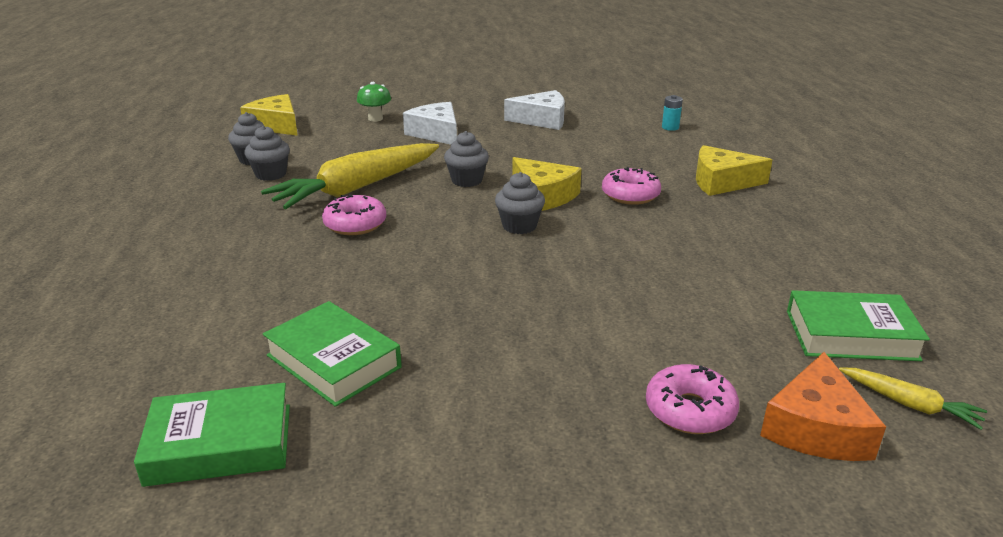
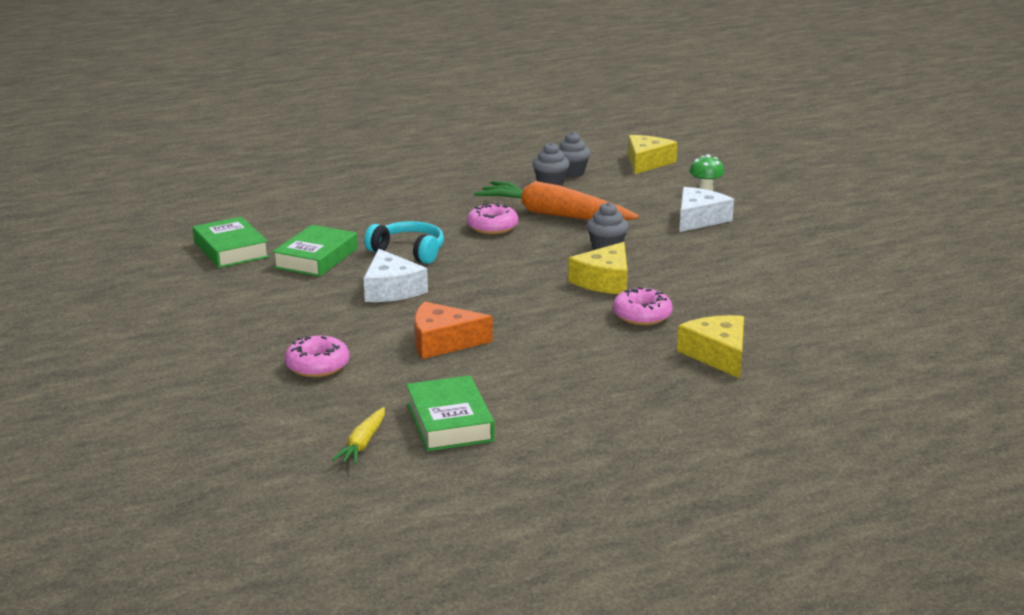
camera: 70 degrees right, 5 degrees down
yellow carrot [261,143,439,209] -> orange carrot [474,181,639,220]
grey cupcake [495,172,545,234] -> none
white cheese [504,90,565,130] -> white cheese moved to [364,249,428,302]
turquoise battery [662,95,683,131] -> none
orange cheese [760,352,886,461] -> orange cheese moved to [414,302,493,359]
none -> turquoise headphones [364,221,444,264]

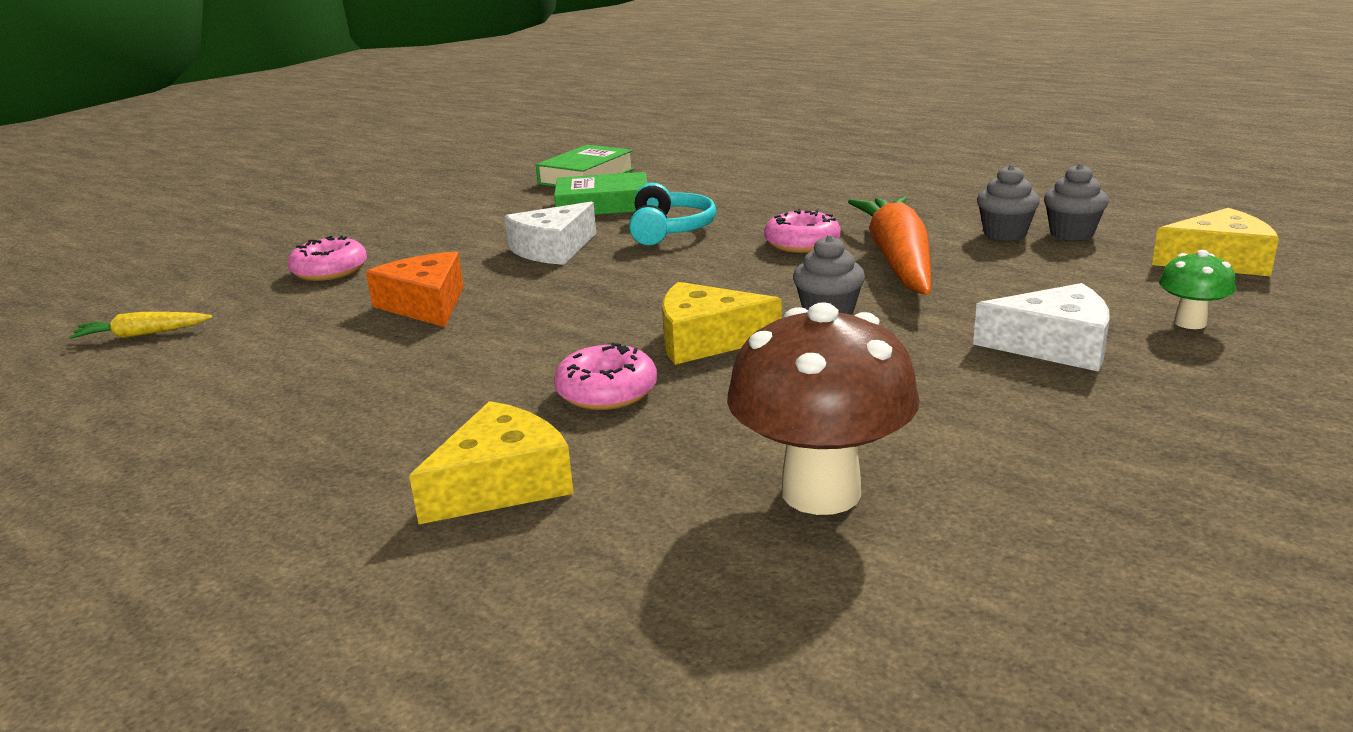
camera: 65 degrees right, 0 degrees up
green book [406,375,495,451] -> none
none -> brown mushroom [727,302,920,515]

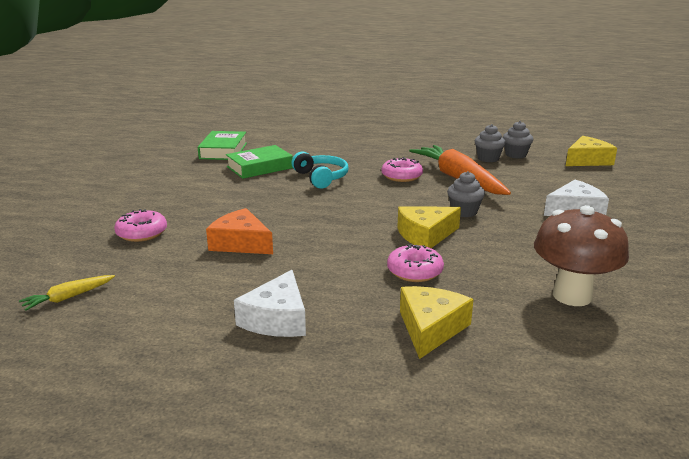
camera: 30 degrees left, 0 degrees up
white cheese [505,202,596,265] -> white cheese moved to [234,270,306,337]
green mushroom [1159,250,1236,329] -> none

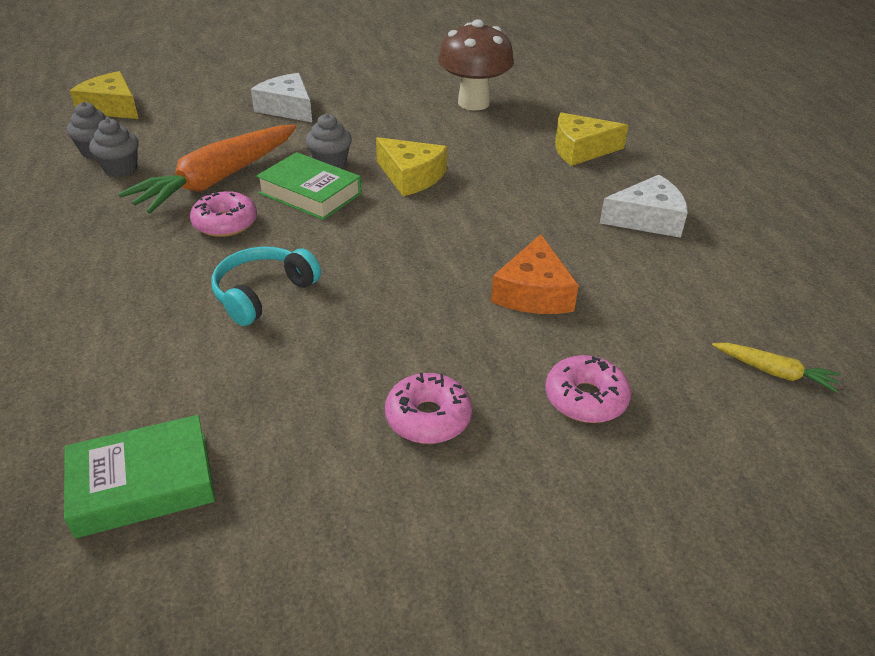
camera: 115 degrees left, 15 degrees up
green book [226,145,293,179] -> green book moved to [256,152,362,220]
pink donut [387,244,444,282] -> pink donut moved to [385,373,472,444]

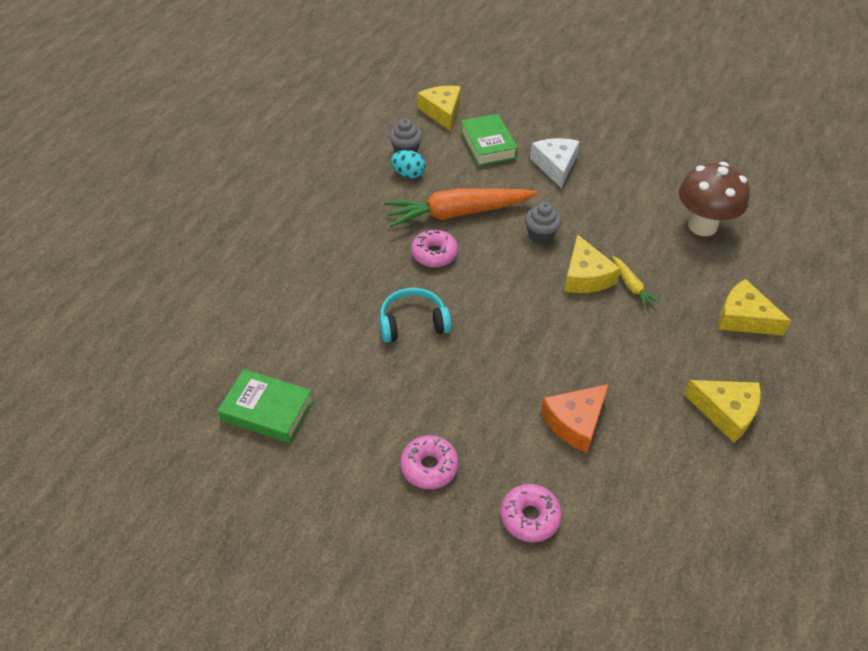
camera: 40 degrees right, 10 degrees up
grey cupcake [89,118,139,177] -> turquoise egg [391,150,426,178]
green book [256,152,362,220] -> green book moved to [460,114,518,166]
white cheese [600,175,688,238] -> yellow cheese [684,380,761,443]
yellow carrot [712,343,840,393] -> yellow carrot moved to [612,256,660,309]

